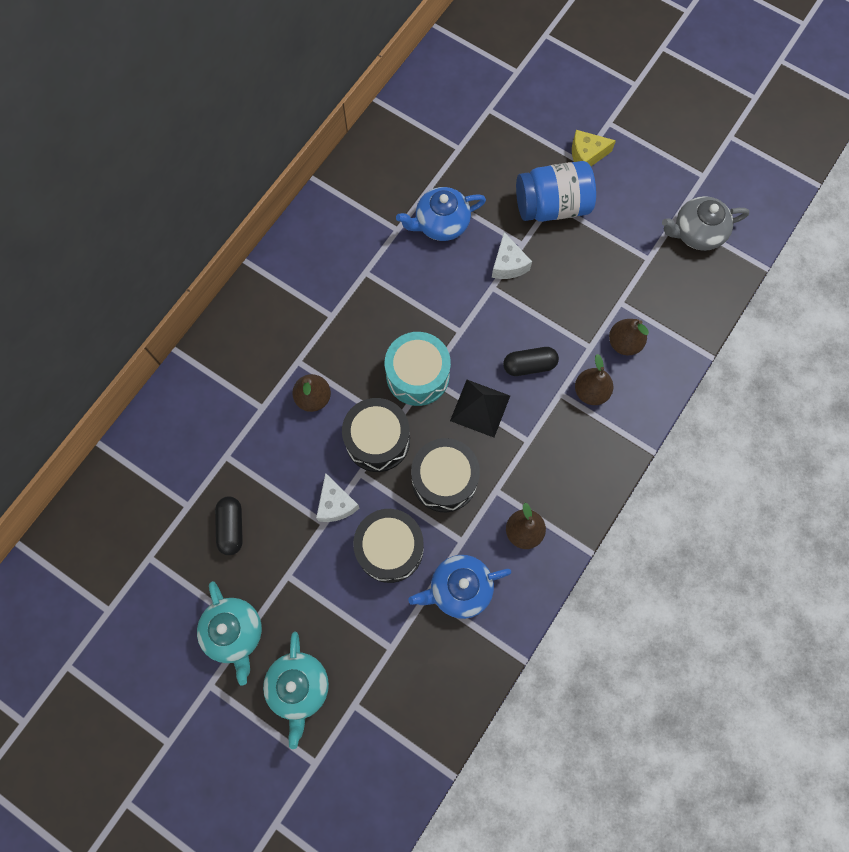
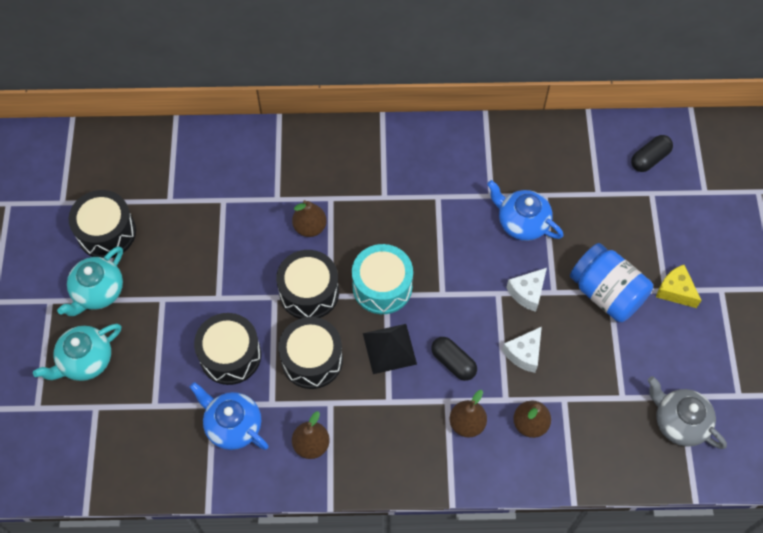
camera: 55 degrees right, 10 degrees down
black capsule [215,497,243,555] -> black capsule moved to [631,135,673,172]
white cheese [316,473,359,522] -> white cheese moved to [502,327,542,373]
none -> black drum [68,190,136,258]

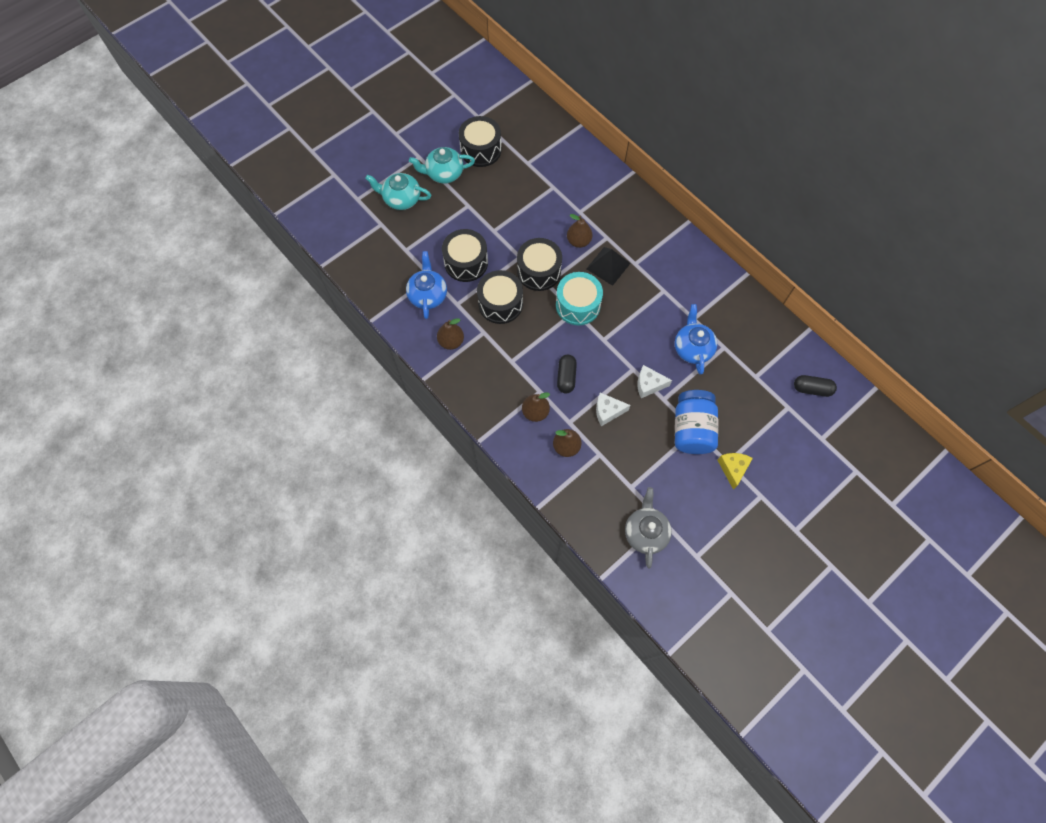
camera: 50 degrees right, 5 degrees up
black pyramid [363,324,417,374] -> black pyramid moved to [586,247,631,286]

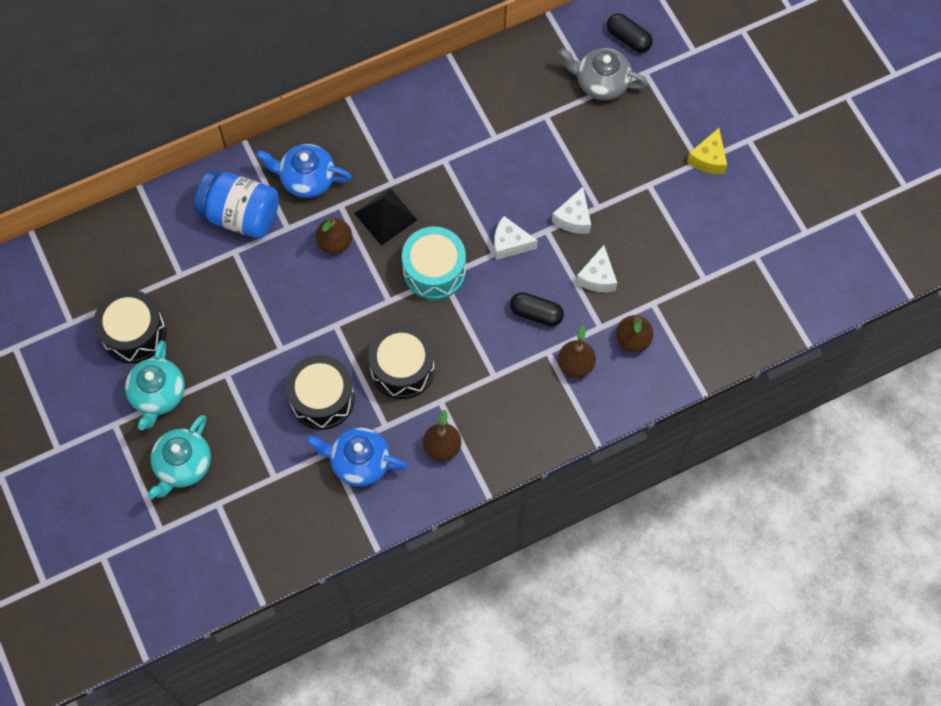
camera: 75 degrees left, 0 degrees up
black drum [517,238,562,291] -> none
grey teapot [625,487,672,568] -> grey teapot moved to [559,48,648,100]
blue teapot [675,304,717,375] -> blue teapot moved to [256,144,352,198]
blue jar [675,390,718,454] -> blue jar moved to [194,170,279,238]
yellow cheese [717,453,753,490] -> yellow cheese turned 90 degrees counterclockwise [687,128,727,174]
black capsule [794,375,837,397] -> black capsule turned 75 degrees counterclockwise [607,13,653,53]
none -> white cheese [494,216,538,260]

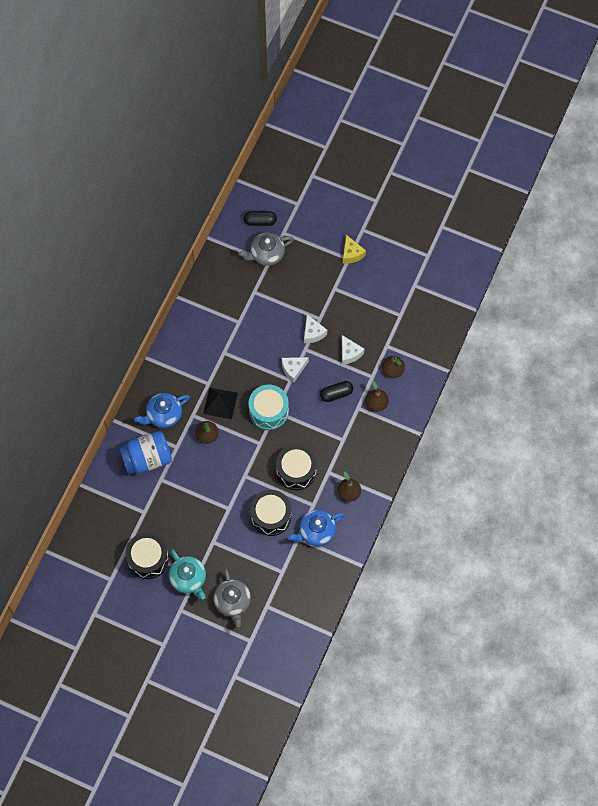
camera: 40 degrees left, 0 degrees up
turquoise teapot [147,415,211,499] -> grey teapot [213,569,251,627]

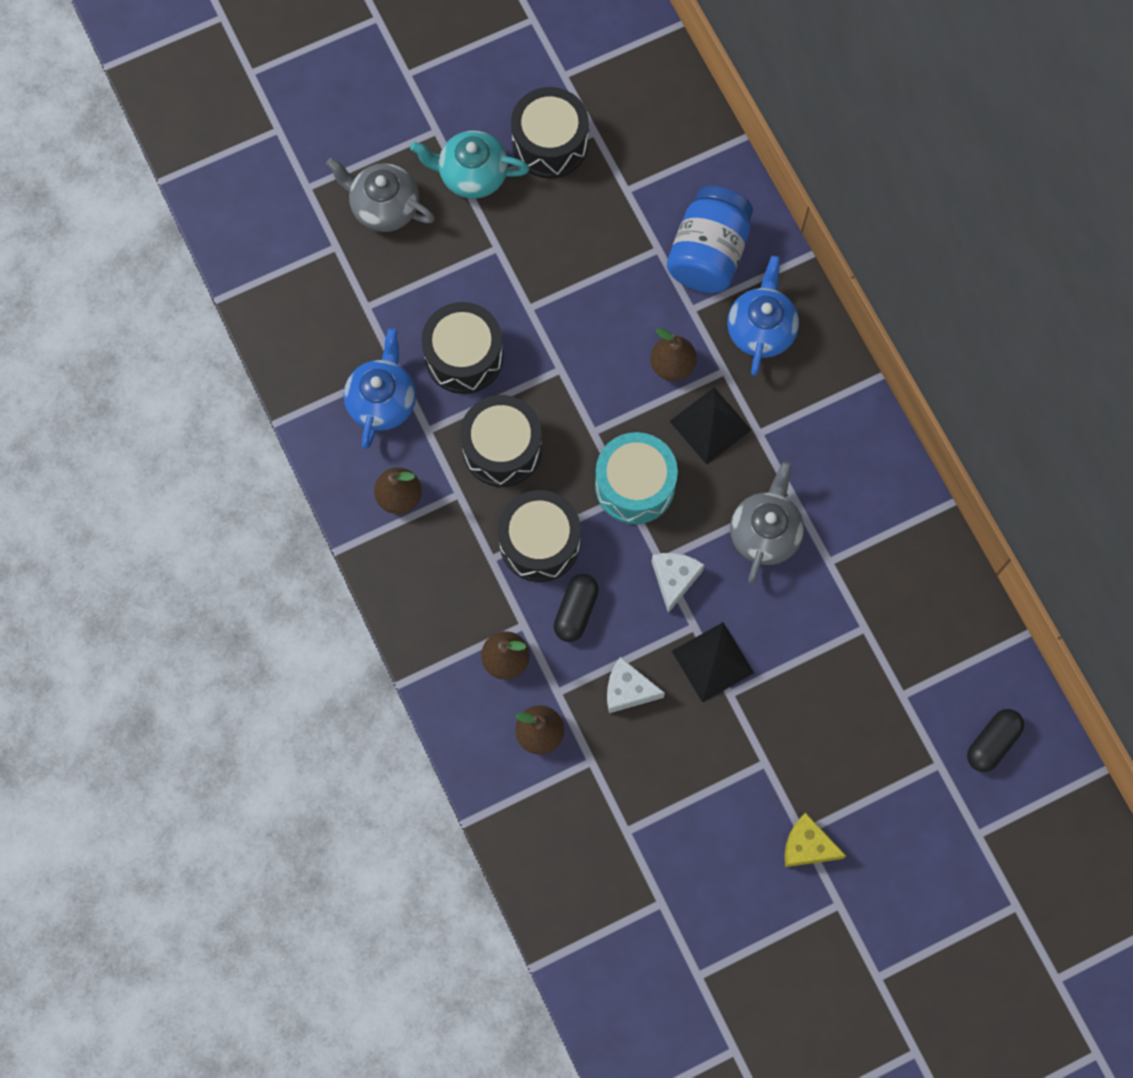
camera: 130 degrees right, 5 degrees up
grey teapot [239,232,294,266] -> grey teapot moved to [730,461,804,583]
white cheese [304,314,327,343] -> black pyramid [672,622,754,703]
none -> black drum [498,490,581,582]

